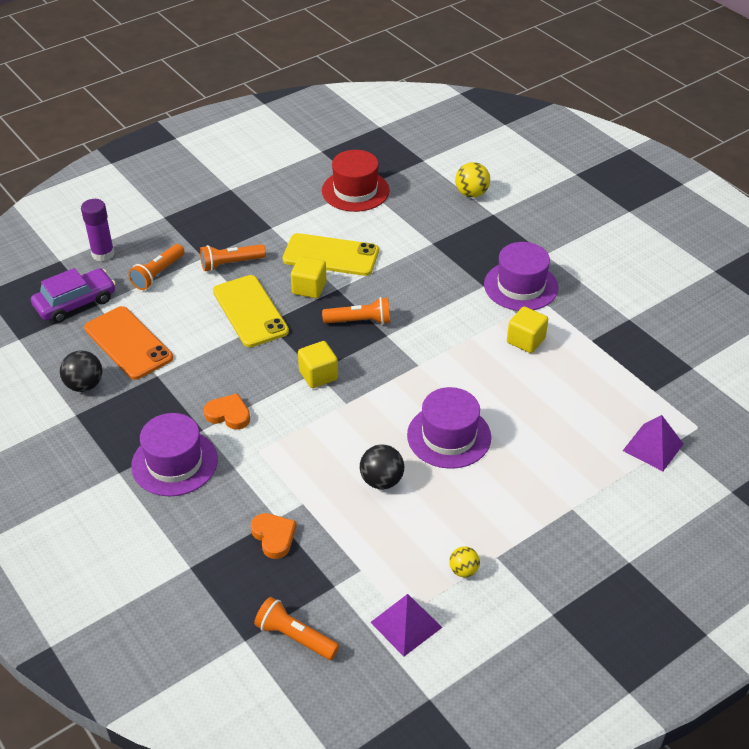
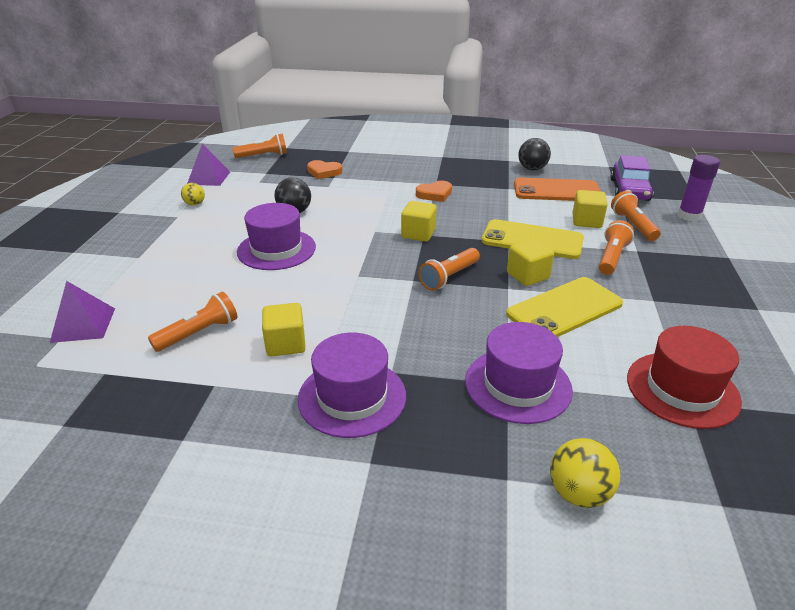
camera: 135 degrees right, 10 degrees down
purple hat [131,413,218,496] -> purple hat moved to [465,322,573,424]
none -> orange flashlight [148,291,237,352]
none -> yellow cube [572,190,608,228]

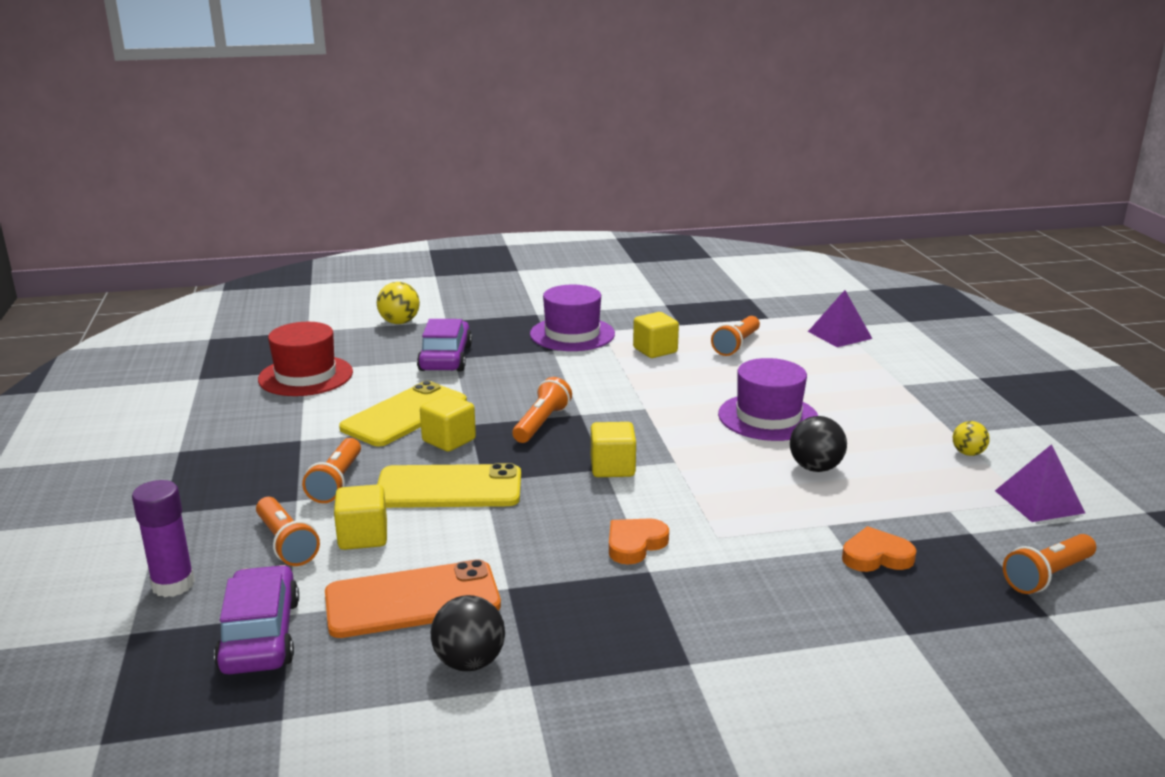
camera: 160 degrees right, 10 degrees down
purple hat [465,322,573,424] -> purple car [417,319,472,371]

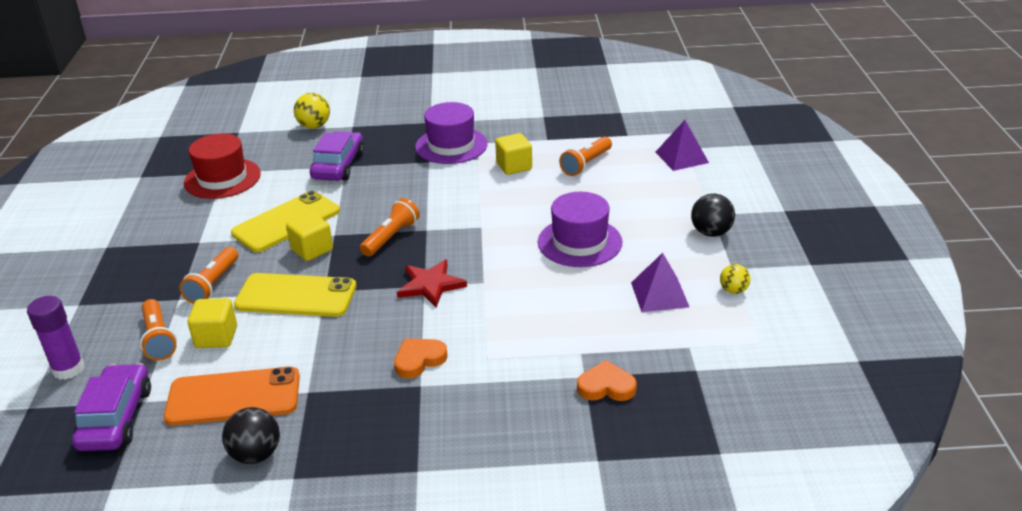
camera: 10 degrees right, 10 degrees up
yellow cube [591,422,636,477] -> red star [397,259,467,307]
black ball [790,416,847,472] -> black ball moved to [691,193,735,237]
purple pyramid [995,444,1085,522] -> purple pyramid moved to [631,253,689,312]
orange flashlight [1003,534,1096,594] -> none

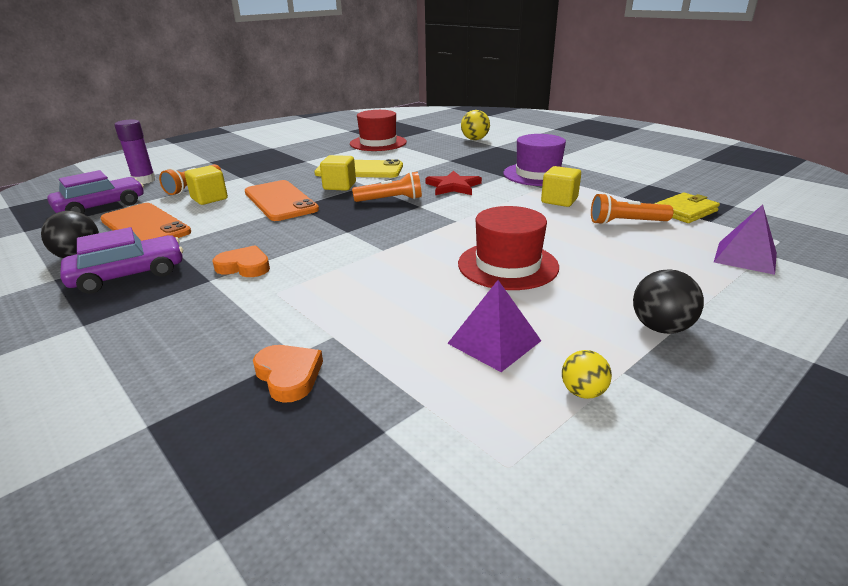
camera: 50 degrees right, 5 degrees down
orange flashlight [179,247,238,304] -> none
yellow phone [234,273,356,317] -> orange phone [245,180,319,221]
purple car [310,132,364,181] -> purple car moved to [60,227,183,294]
red star [397,259,467,307] -> red star moved to [425,170,482,195]
purple hat [538,192,622,267] -> red hat [458,206,559,290]
none -> yellow wallet [655,193,720,223]

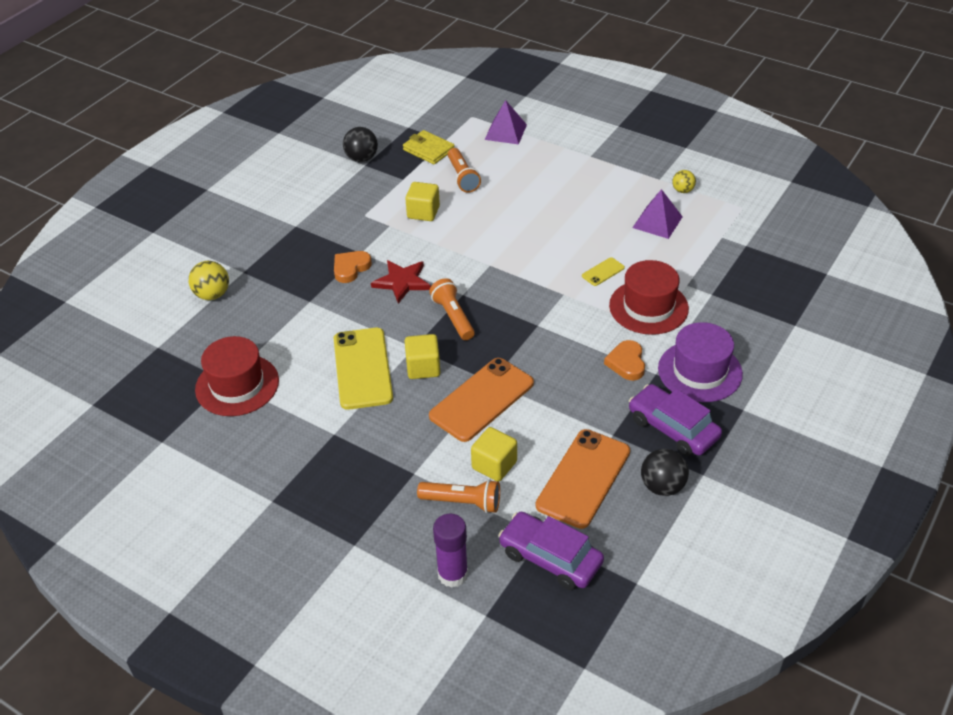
camera: 105 degrees left, 15 degrees up
orange heart [253,345,323,403] -> orange heart moved to [334,251,372,283]
red hat [458,206,559,290] -> red hat moved to [609,260,689,335]
purple hat [503,134,566,186] -> purple hat moved to [658,322,743,402]
black ball [633,269,704,334] -> black ball moved to [343,127,378,162]
none -> yellow phone [582,257,625,286]

